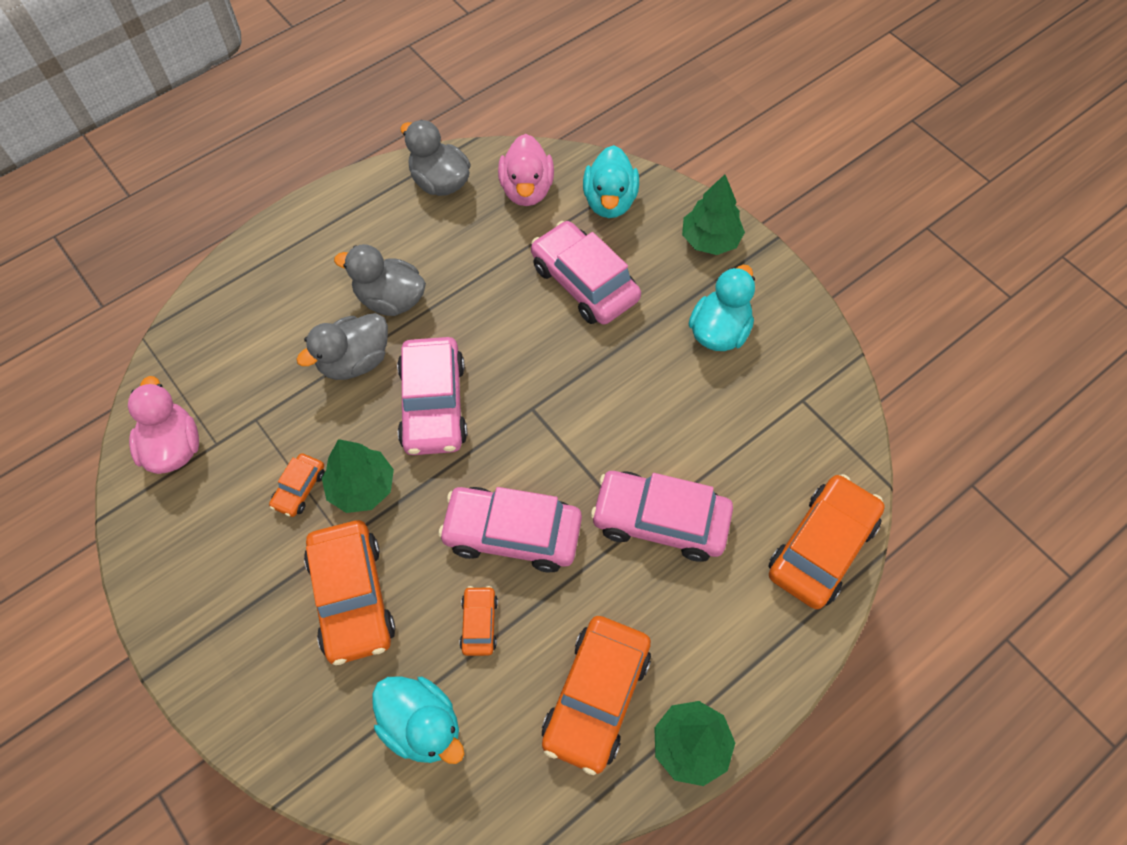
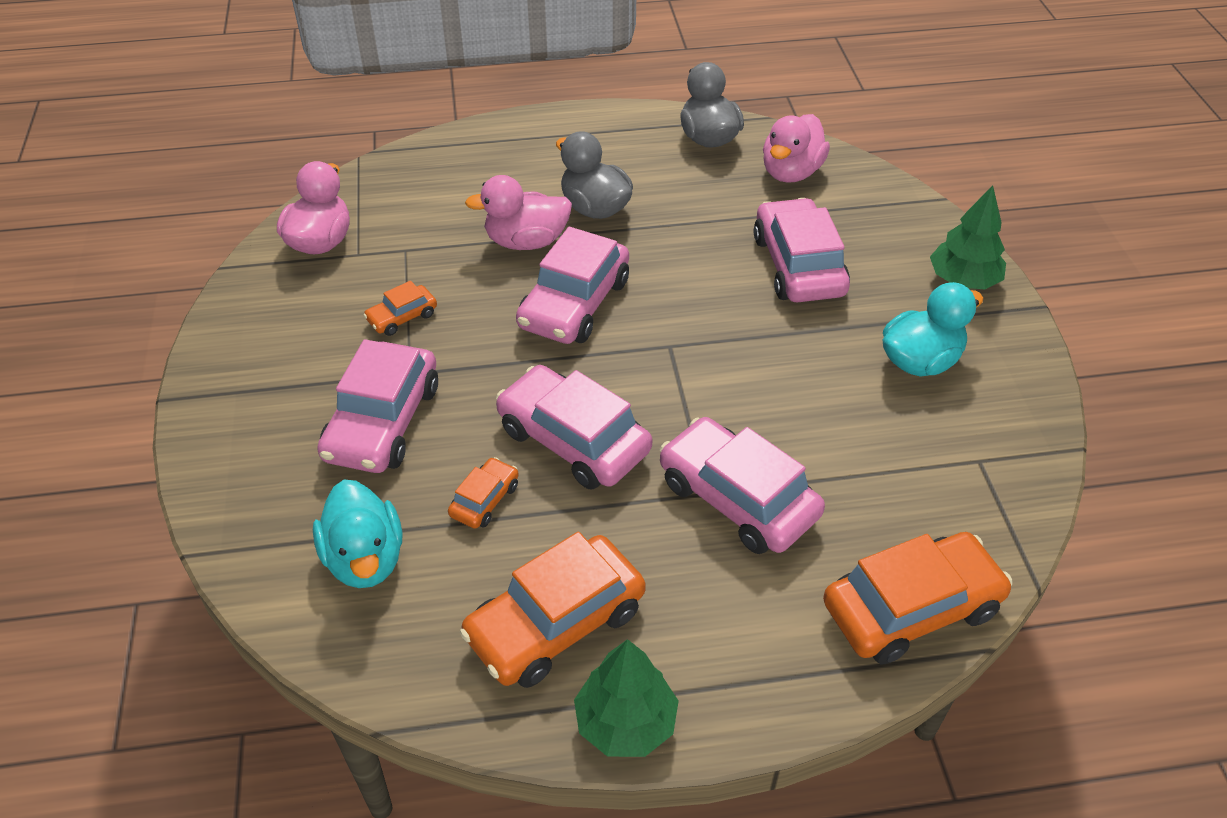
camera: 30 degrees right, 15 degrees down
grey duck [296,313,388,380] -> pink duck [465,175,572,250]
orange car [304,520,395,665] -> pink car [317,339,438,473]
green tree [322,439,394,513] -> none
turquoise duck [583,145,639,218] -> none

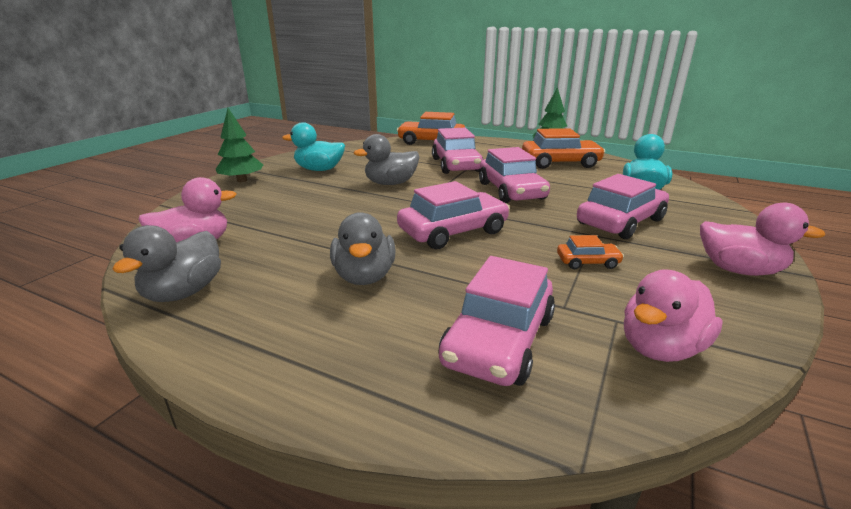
camera: 145 degrees left, 20 degrees down
orange car [448,457,519,529] -> none
pink duck [465,175,572,250] -> pink duck moved to [700,203,826,276]
pink car [754,198,850,302] -> pink car moved to [439,256,555,386]
none -> grey duck [353,134,419,185]

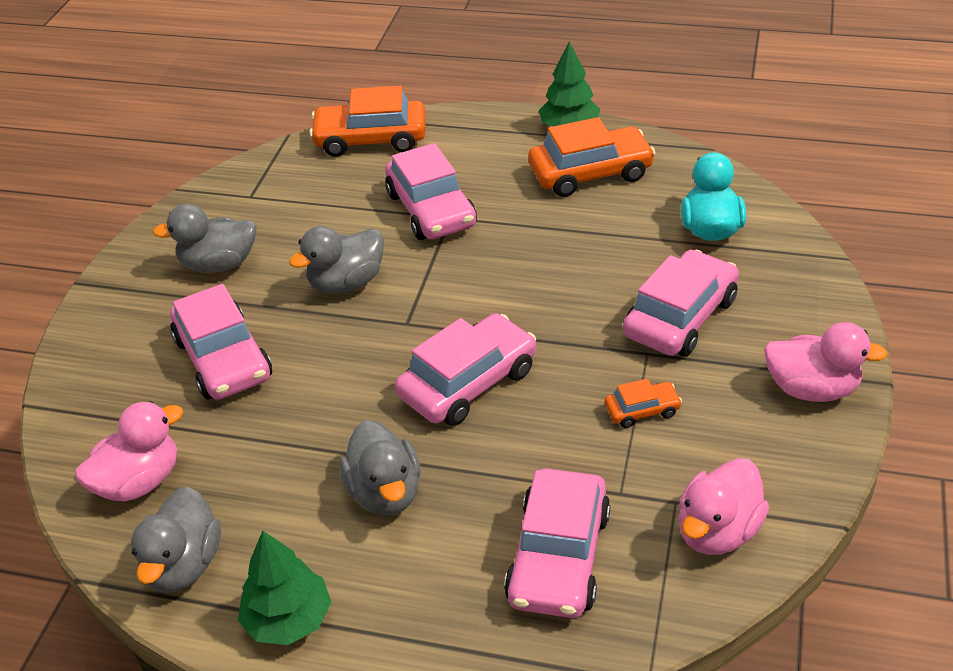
camera: 10 degrees left, 15 degrees up
green tree [216,108,263,182] -> green tree moved to [238,531,332,645]
turquoise duck [282,122,345,171] -> grey duck [153,204,257,273]
pink car [479,147,550,203] -> pink car moved to [170,284,272,400]

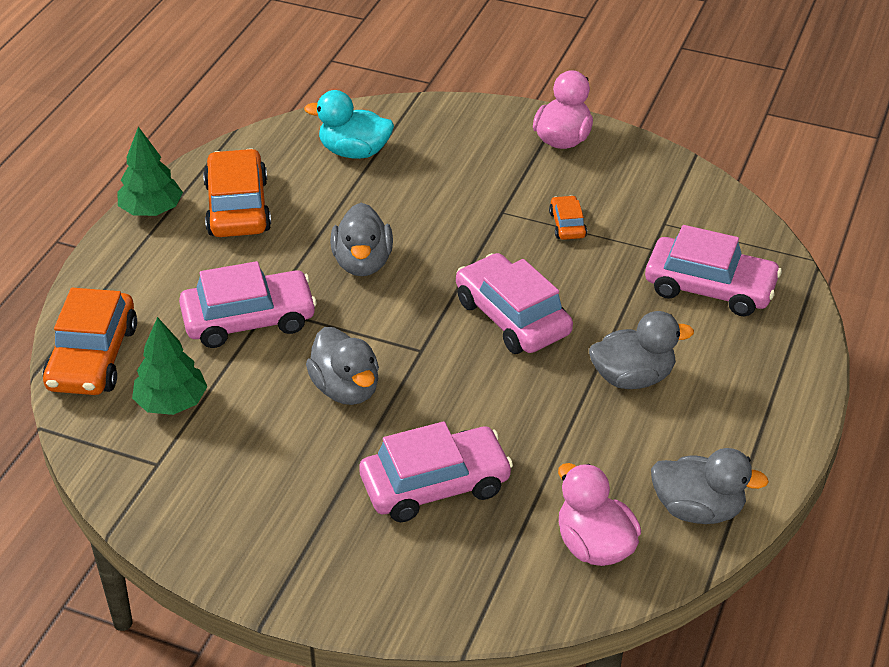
camera: 85 degrees left, 0 degrees up
grey duck [153,204,257,273] -> grey duck moved to [330,203,393,276]
green tree [238,531,332,645] -> green tree moved to [132,317,208,415]
pink car [623,250,739,356] -> none
pink duck [679,458,769,555] -> none

